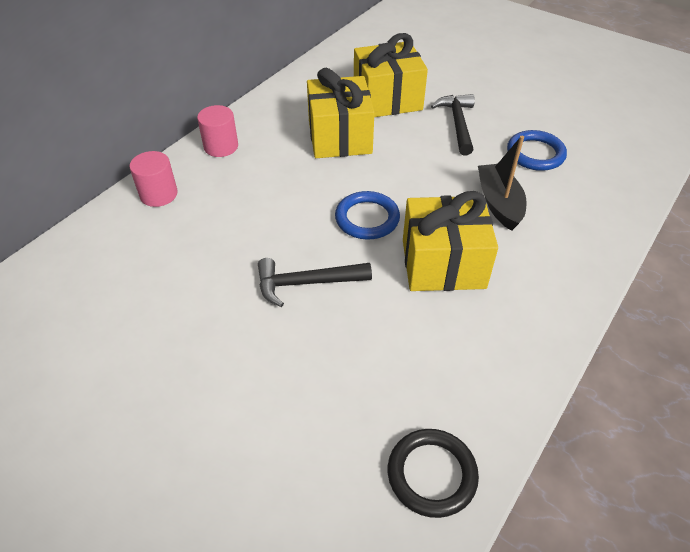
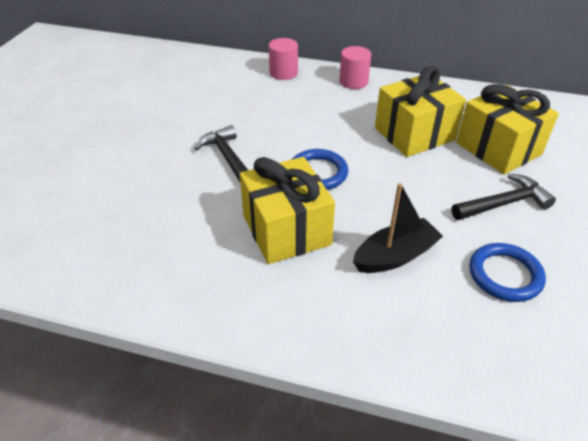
camera: 70 degrees right, 5 degrees down
black ring [388,429,479,518] -> none

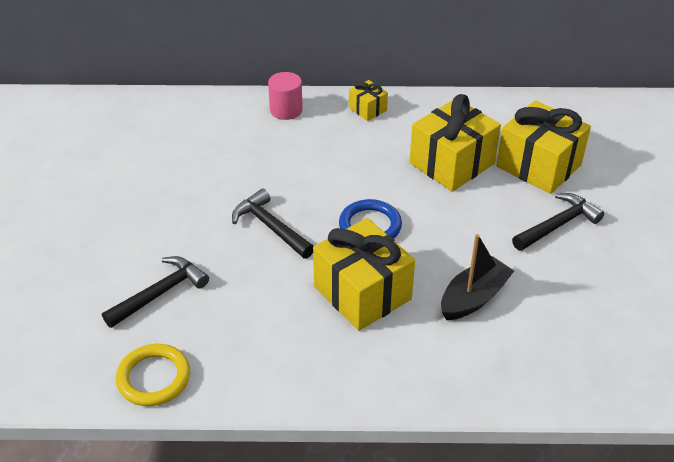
camera: 15 degrees left, 0 degrees up
pink cylinder [339,46,371,89] -> yellow gift [349,80,388,121]
blue ring [469,243,546,302] -> none
none -> black hammer [102,256,209,328]
none -> yellow ring [116,344,190,406]

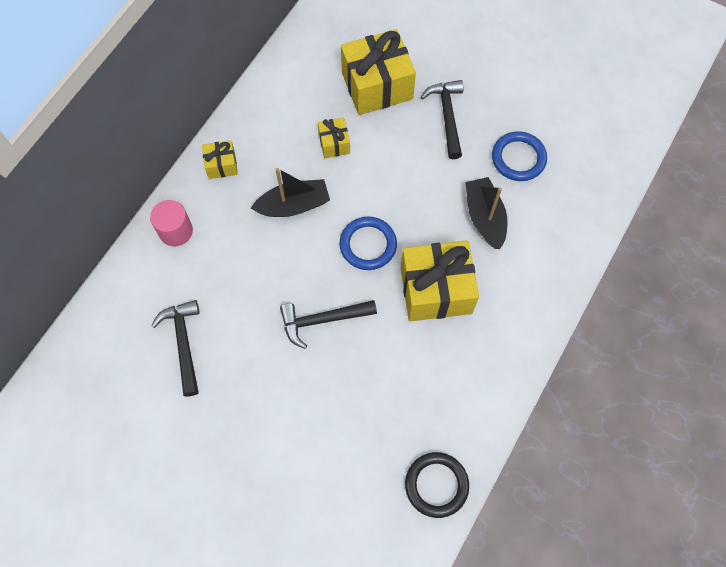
camera: 60 degrees left, 25 degrees up
black hammer [102,256,209,328] -> black hammer moved to [151,300,199,397]
yellow ring [116,344,190,406] -> black ring [405,452,469,518]
yellow gift [409,94,501,191] -> yellow gift [318,117,350,158], size x0.48
none -> black boat [251,168,330,217]
none -> blue ring [492,131,547,181]

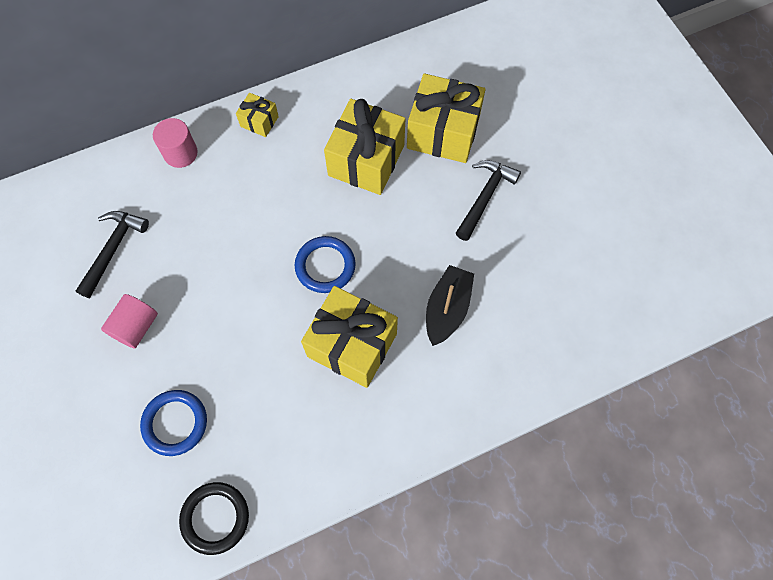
camera: 35 degrees right, 0 degrees up
black boat [251,168,330,217] -> none
black hammer [280,300,377,349] -> none
yellow gift [318,117,350,158] -> yellow gift [324,99,405,195], size x2.07
blue ring [492,131,547,181] -> blue ring moved to [140,390,207,456]
none -> pink cylinder [101,294,158,349]

